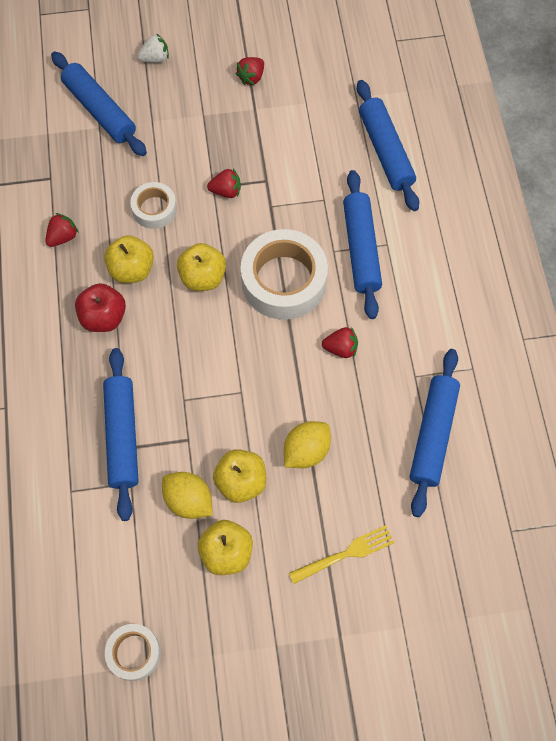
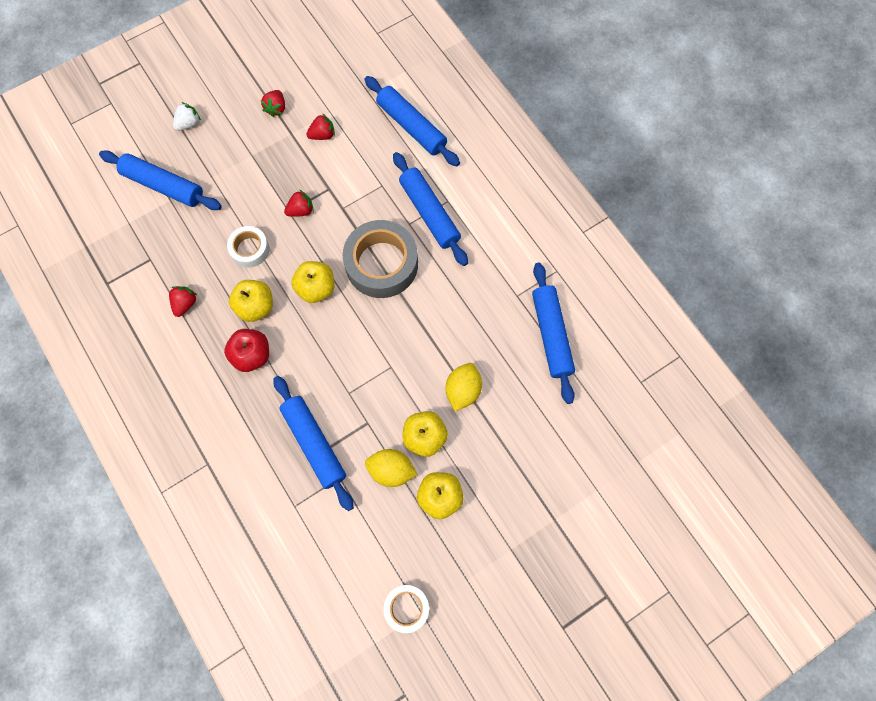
camera: 25 degrees left, 5 degrees up
white tape [241,229,328,320] -> grey tape [343,220,418,298]
yellow fork [289,525,395,584] -> none
red strawberry [322,327,358,358] -> red strawberry moved to [306,114,335,140]

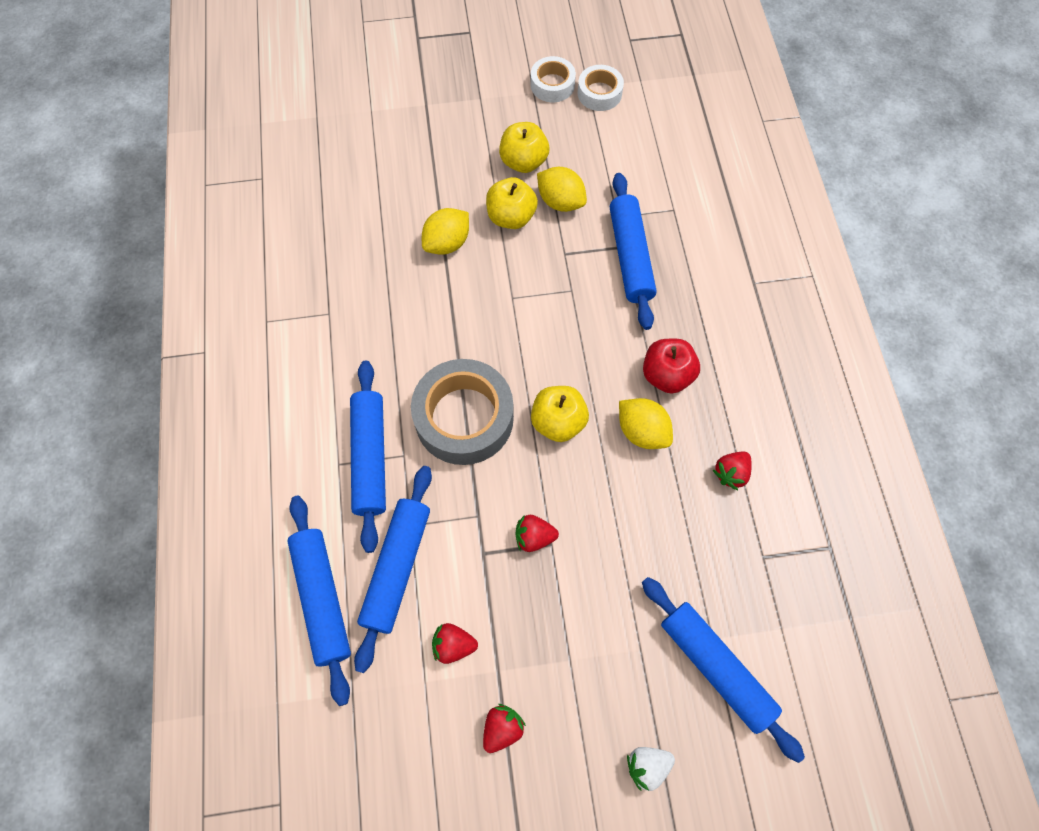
camera: 155 degrees left, 5 degrees down
white tape [227,226,270,267] -> white tape moved to [531,56,576,102]
yellow apple [229,280,273,322] -> yellow lemon [619,398,673,449]
blue rolling pin [532,263,575,404] -> blue rolling pin moved to [354,466,432,673]

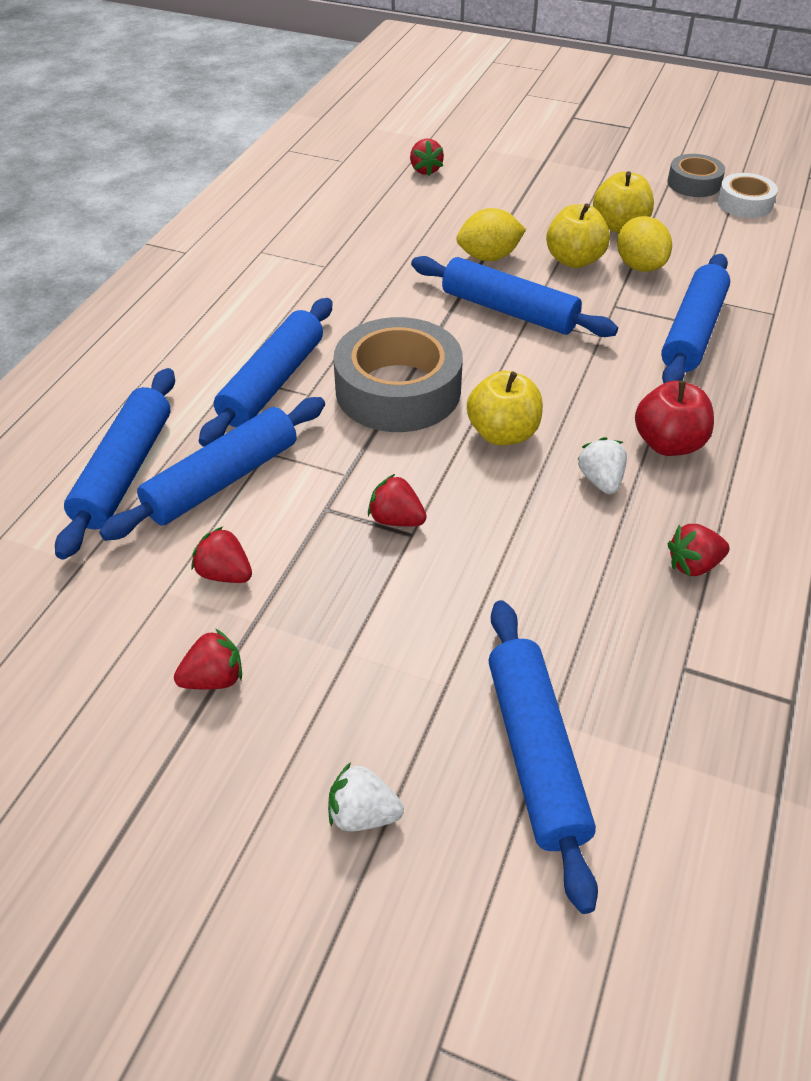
camera: 30 degrees right, 20 degrees down
white tape [531,56,576,102] -> grey tape [667,154,725,197]
yellow lemon [619,398,673,449] -> white strawberry [577,437,627,494]
none -> red strawberry [410,139,444,176]
none -> blue rolling pin [411,256,618,337]

